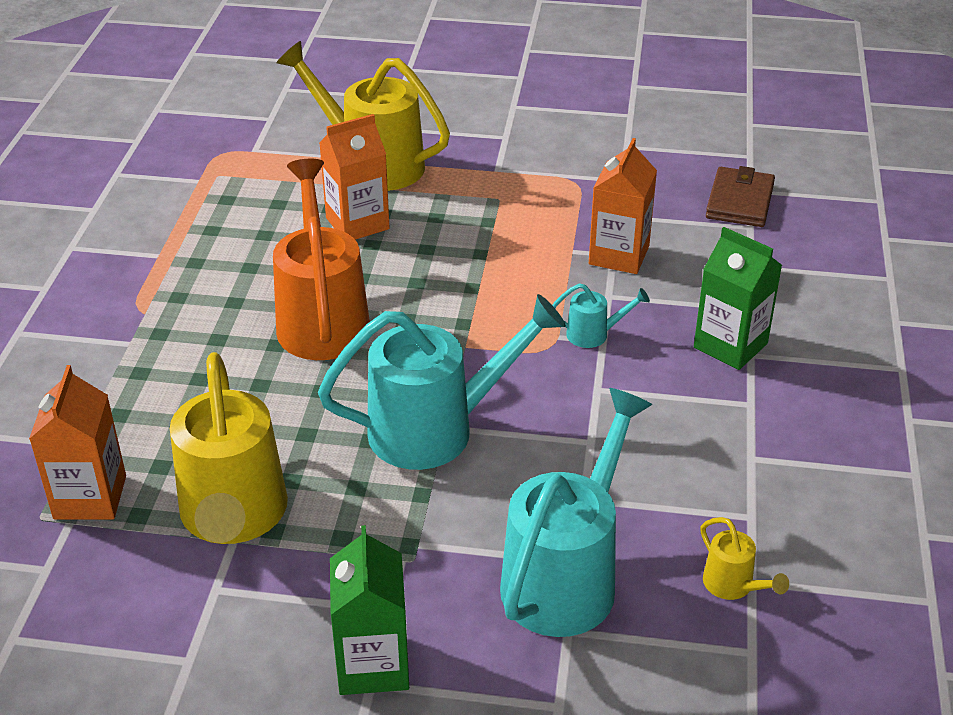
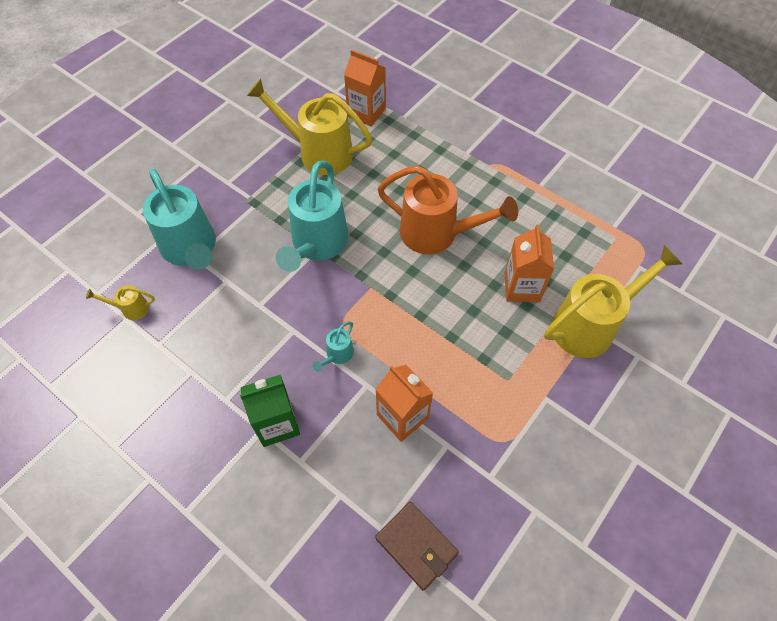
camera: 120 degrees right, 20 degrees up
green carton [330,525,409,695] -> none

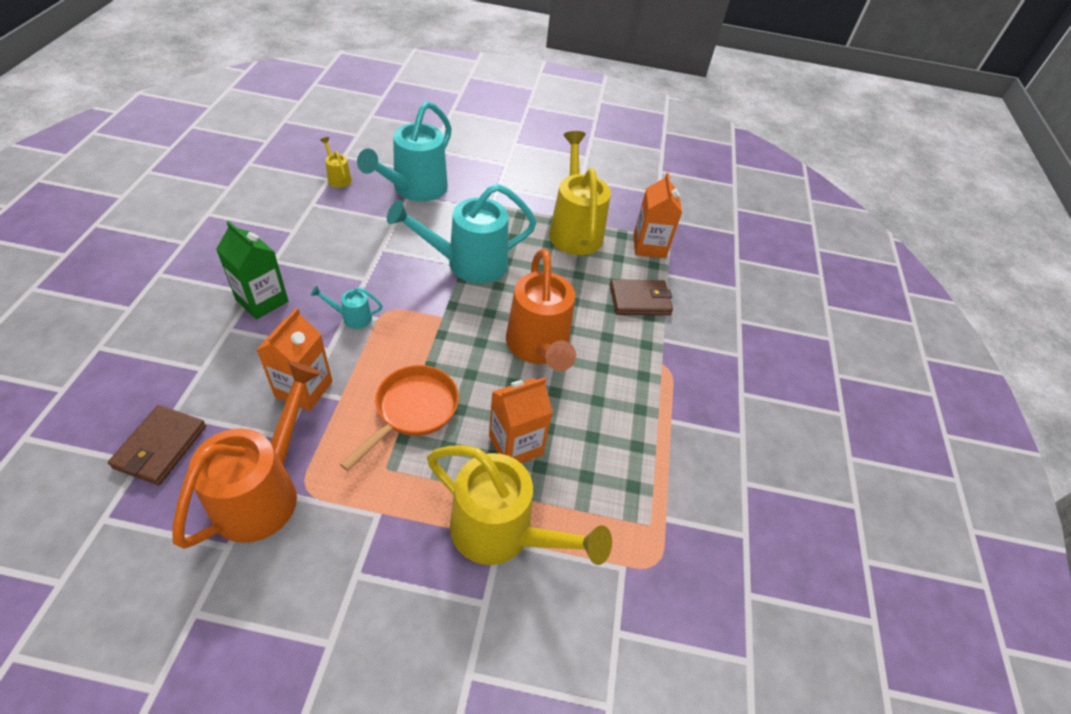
camera: 55 degrees right, 10 degrees down
none -> orange watering can [173,361,321,549]
none -> orange pan [340,365,459,471]
none -> brown wallet [610,279,673,315]

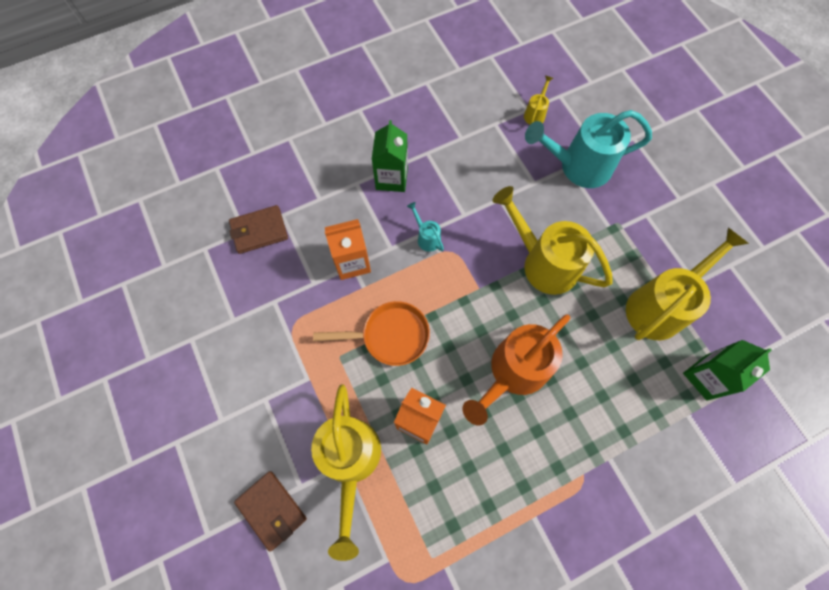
camera: 60 degrees right, 20 degrees up
orange watering can [173,361,321,549] -> none
turquoise watering can [387,184,537,283] -> yellow watering can [492,186,613,295]
brown wallet [610,279,673,315] -> brown wallet moved to [234,471,307,552]
orange carton [633,173,682,258] -> green carton [683,340,772,401]

